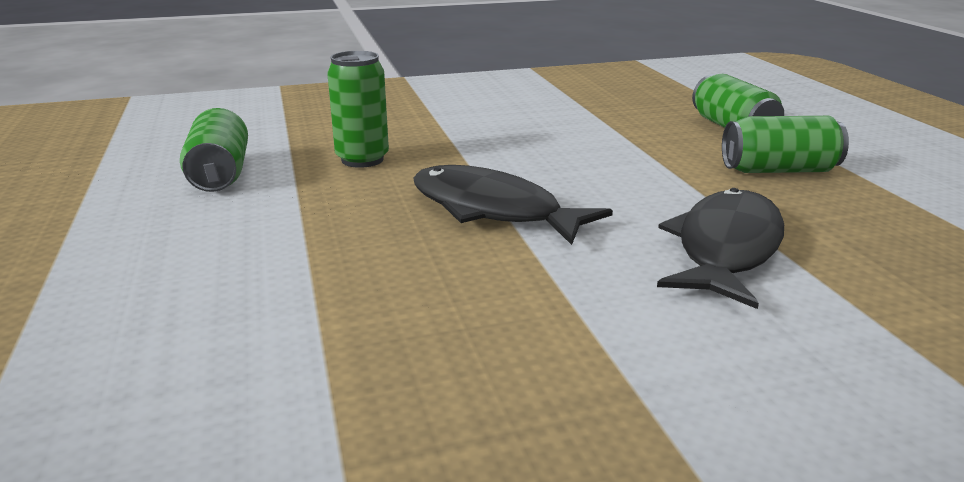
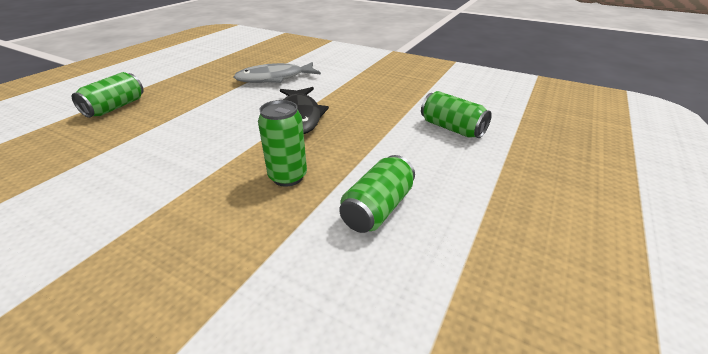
camera: 135 degrees left, 10 degrees up
black fish [657,188,784,309] -> grey fish [234,62,321,83]
green can [722,116,849,173] -> green can moved to [421,91,492,138]

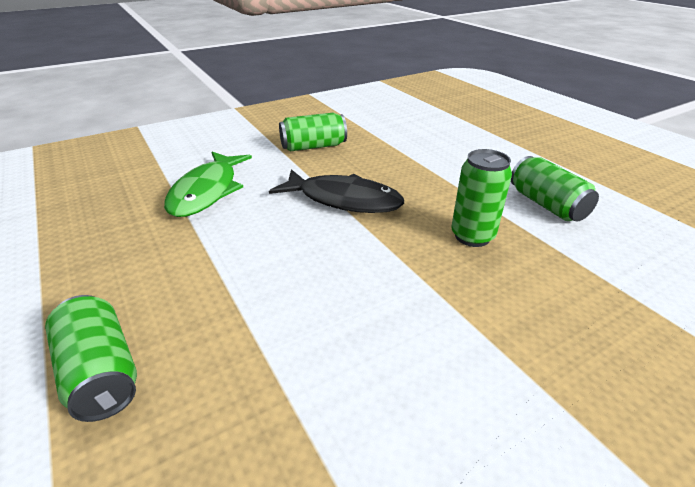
camera: 60 degrees left, 0 degrees up
grey fish [234,62,321,83] -> green fish [164,152,252,217]
green can [421,91,492,138] -> green can moved to [279,113,347,152]

